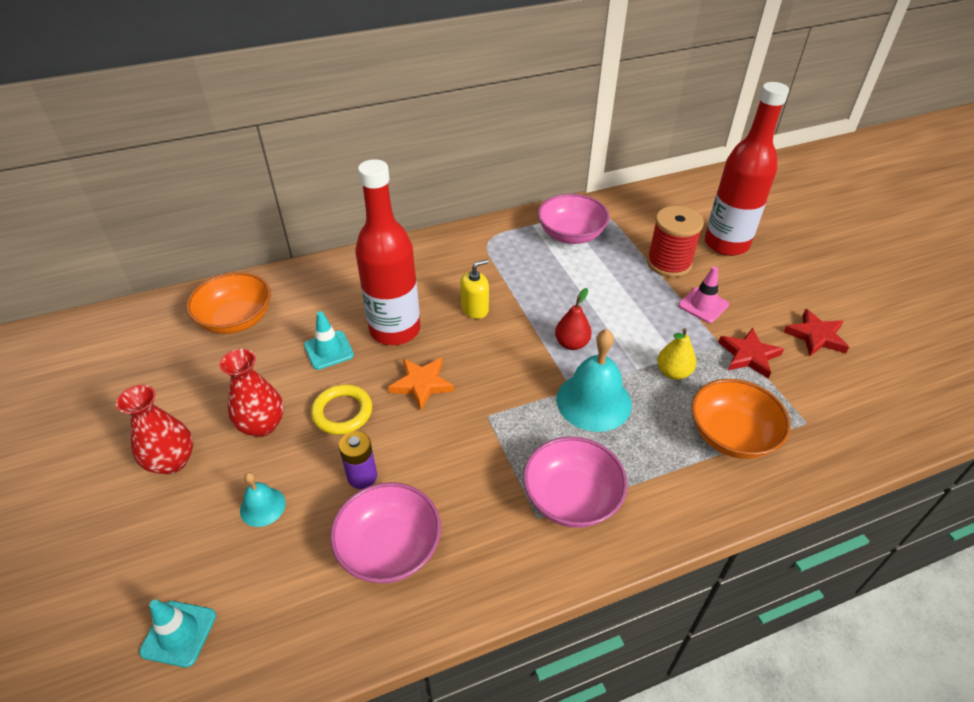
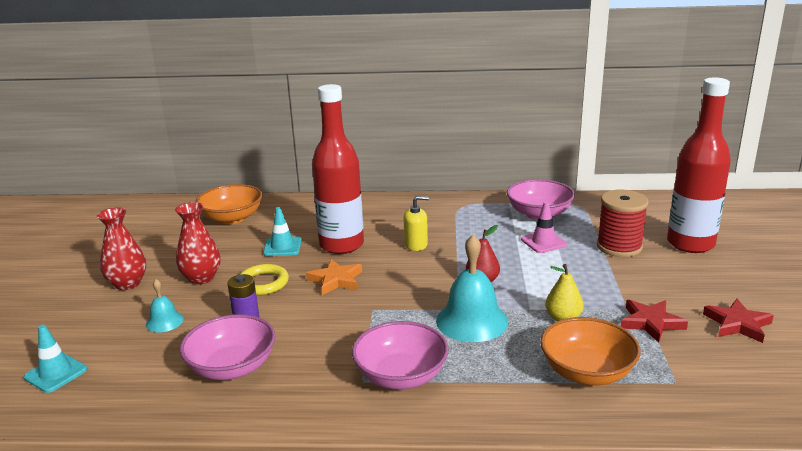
camera: 25 degrees right, 20 degrees down
pink traffic cone [678,266,729,323] -> pink traffic cone moved to [521,201,567,253]

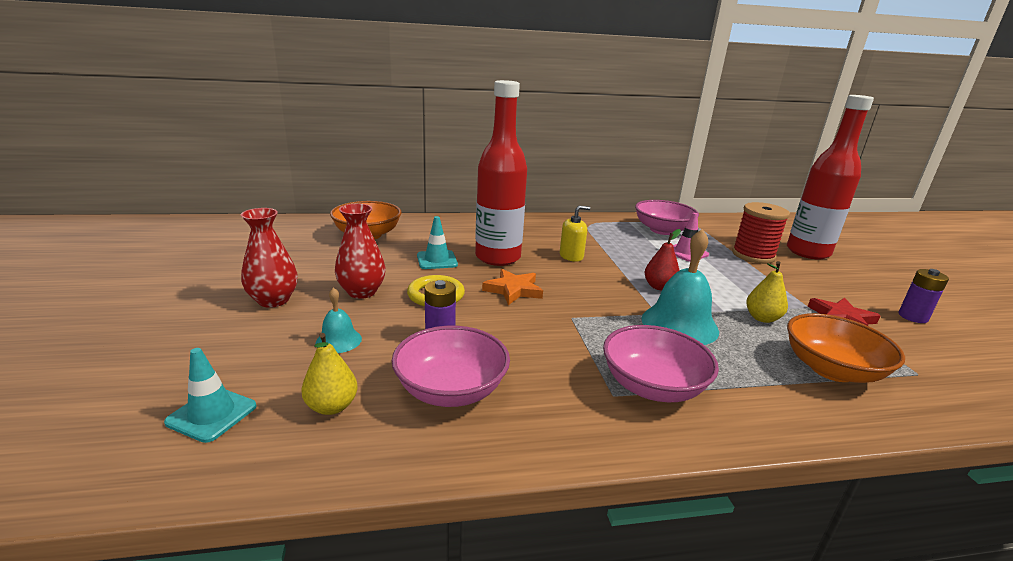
camera: 15 degrees left, 0 degrees up
red star [703,299,774,343] -> purple battery [899,269,949,323]
none -> yellow pear [301,333,358,415]

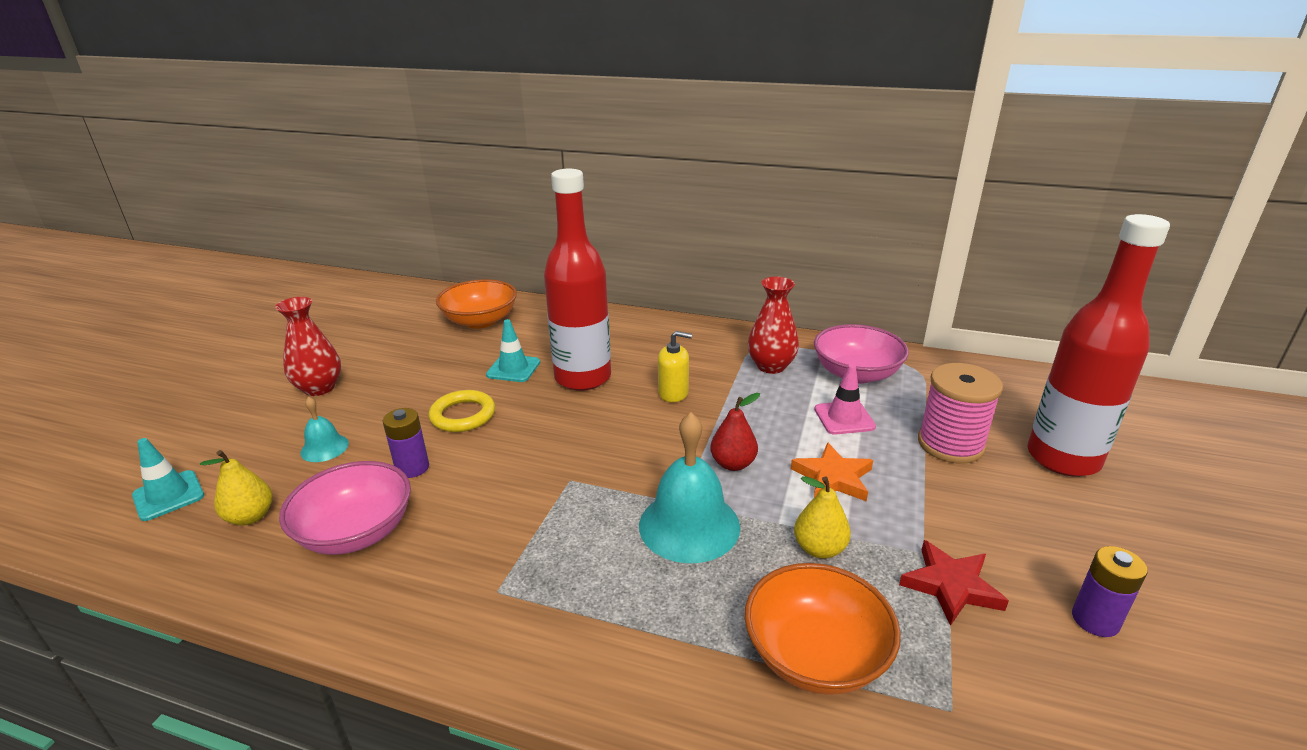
camera: 30 degrees right, 5 degrees up
red vase [335,204,386,299] -> red vase moved to [748,277,799,374]
orange star [482,269,543,305] -> orange star moved to [791,442,873,502]
pink bowl [603,325,719,402] -> none
red spool [732,202,790,264] -> pink spool [918,363,1003,464]

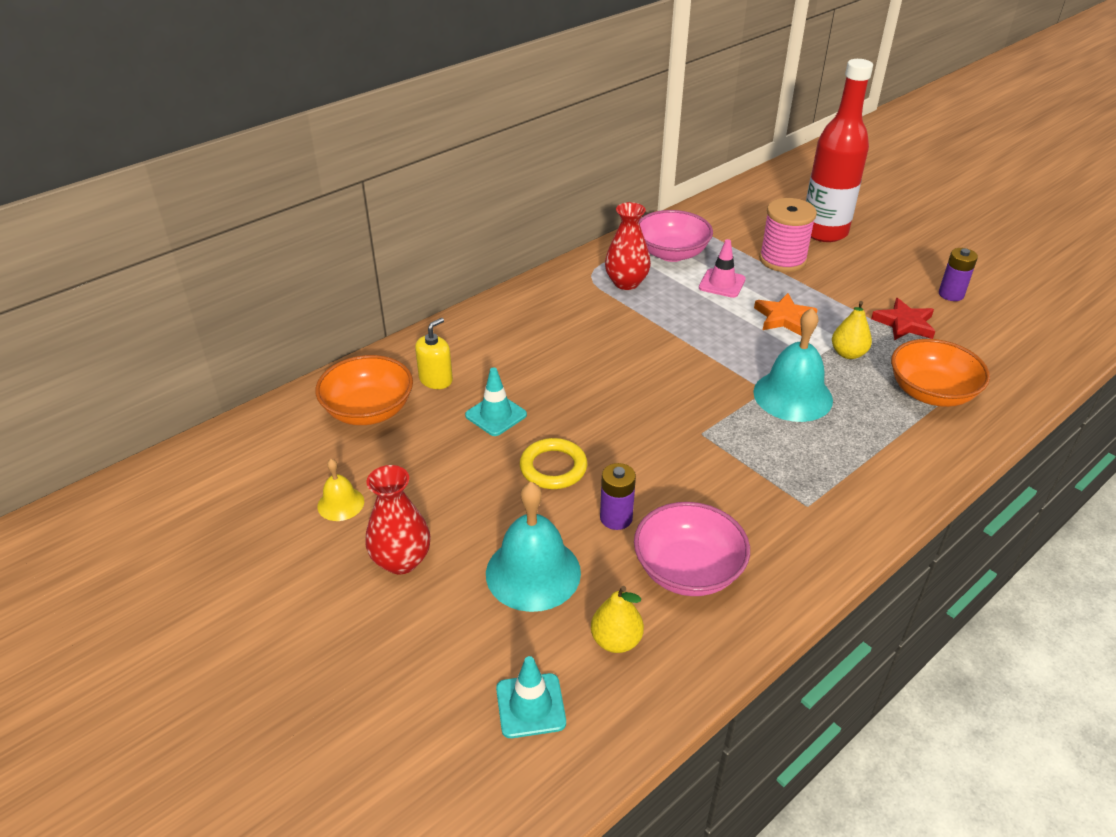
camera: 60 degrees left, 10 degrees up
turquoise bell [300,396,349,462] -> turquoise bell [486,482,581,612], size x1.91
red bottle [544,169,611,391] -> none
yellow soap dispenser [658,331,692,402] -> yellow soap dispenser moved to [415,318,453,389]
red pear [710,393,760,471] -> none
none -> yellow bell [317,459,364,521]

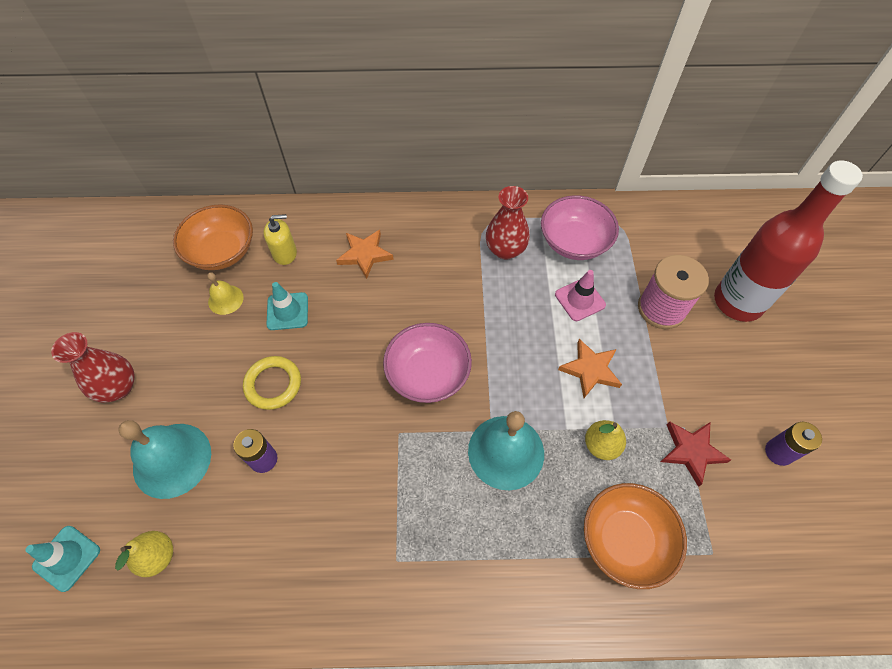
camera: 40 degrees right, 20 degrees up
yellow bell [317,459,364,521] -> yellow bell moved to [207,272,244,315]
pink bowl [634,502,750,596] -> pink bowl moved to [383,323,472,403]
none -> orange star [336,230,394,279]

